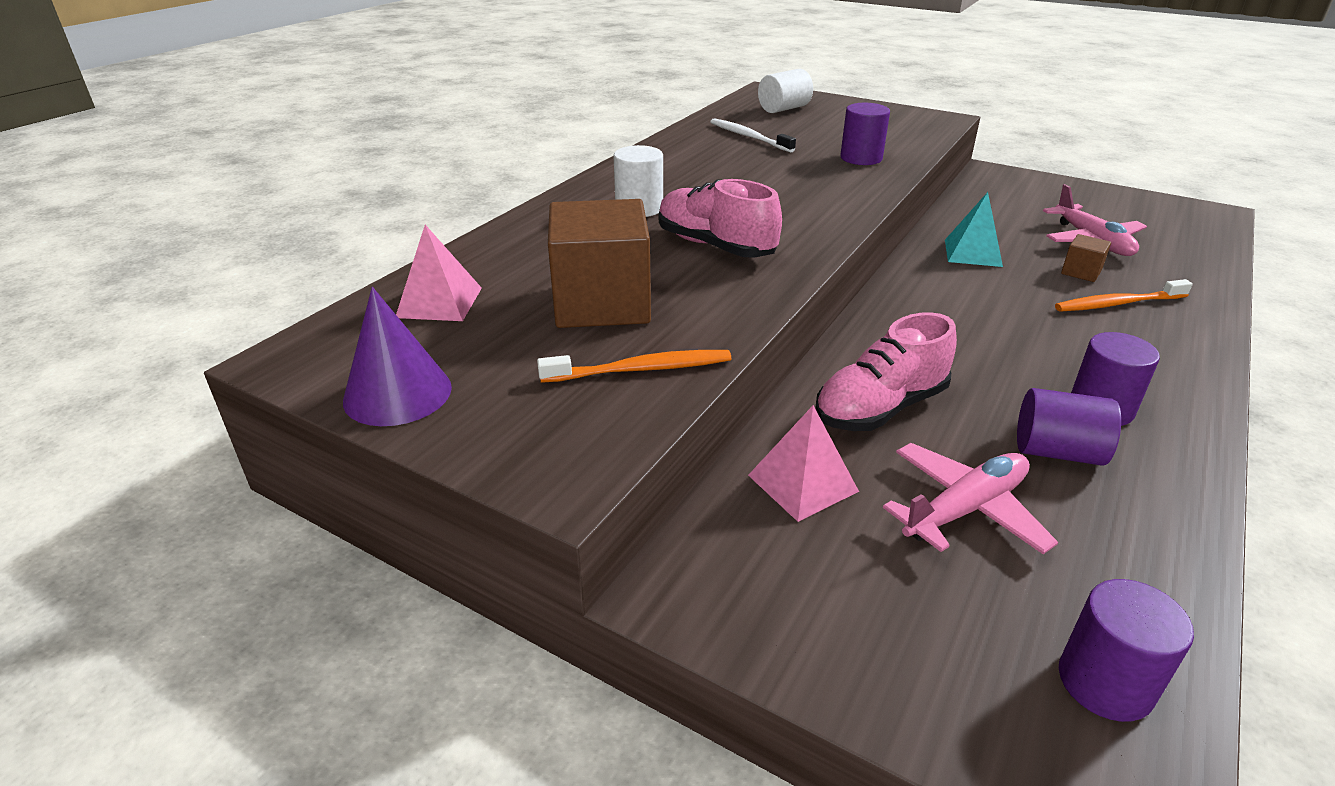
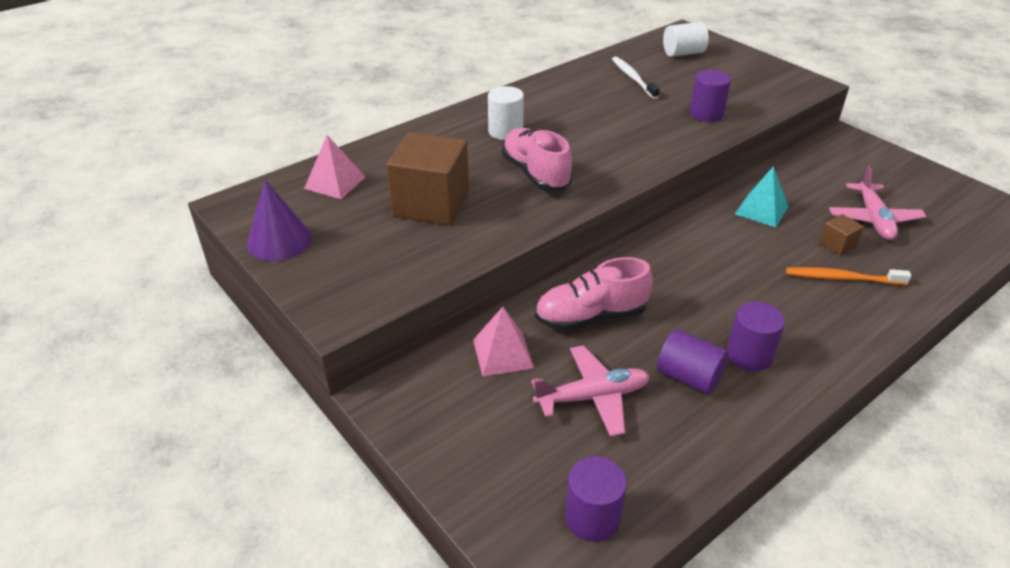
camera: 20 degrees right, 5 degrees up
orange toothbrush [537,350,731,383] -> none

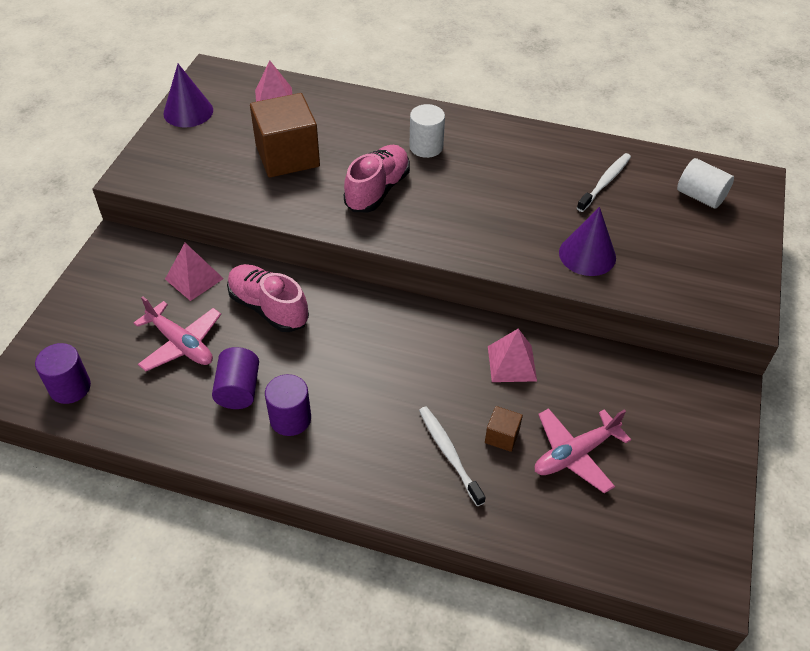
camera: 55 degrees right, 10 degrees up
purple cylinder [690,70,731,122] -> purple cone [559,207,616,276]
turquoise pyramid [735,166,788,227] -> pink pyramid [488,329,537,382]
orange toothbrush [786,267,911,285] -> white toothbrush [419,406,486,506]

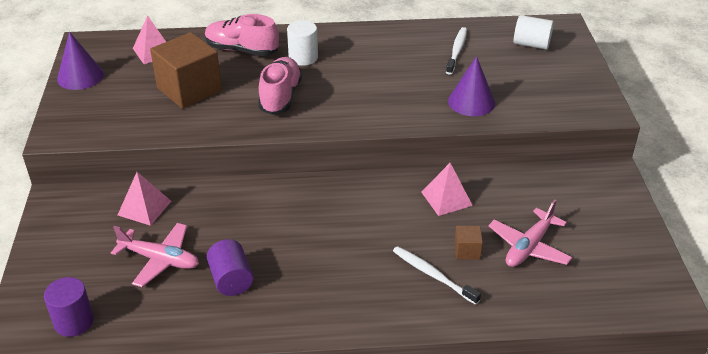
camera: 20 degrees left, 10 degrees down
pink shoe [227,264,309,332] -> pink shoe moved to [205,14,279,56]
purple cylinder [265,374,311,436] -> none

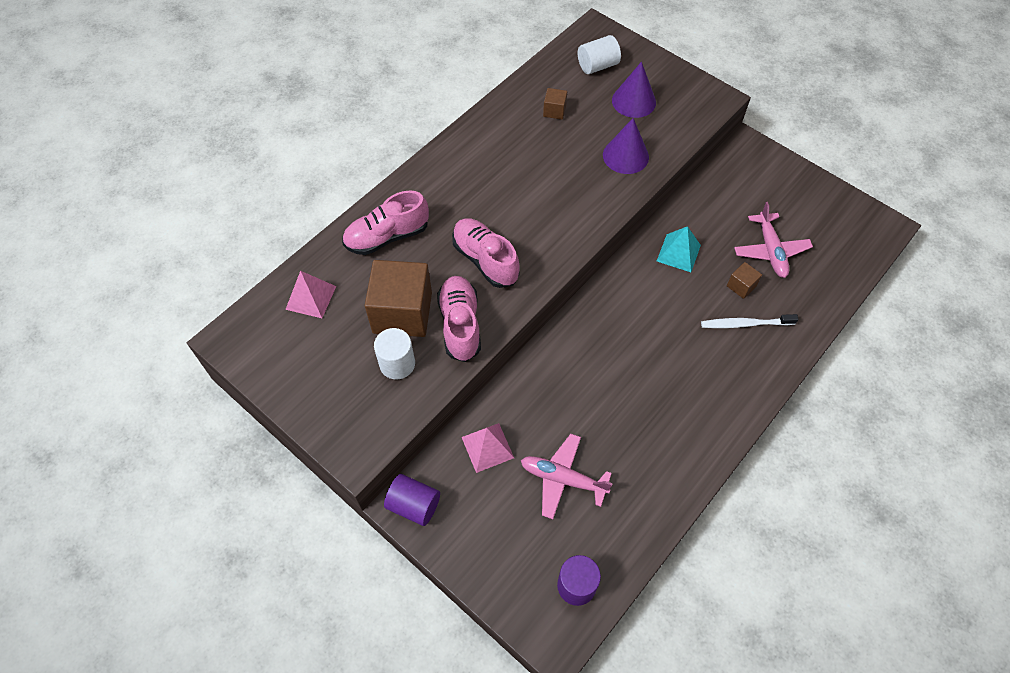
camera: 45 degrees left, 20 degrees up
purple cone [57,32,104,90] -> purple cone moved to [612,62,656,118]
pink plane [111,223,199,287] -> pink plane turned 135 degrees counterclockwise [521,434,613,519]
purple cylinder [207,239,253,296] -> purple cylinder moved to [384,474,440,526]
white cylinder [287,21,318,66] -> white cylinder moved to [374,328,415,379]
pink pyramid [421,163,473,216] -> turquoise pyramid [657,226,701,272]
white toothbrush [446,27,467,75] -> brown cube [543,88,567,120]
none -> pink shoe [437,276,481,362]

